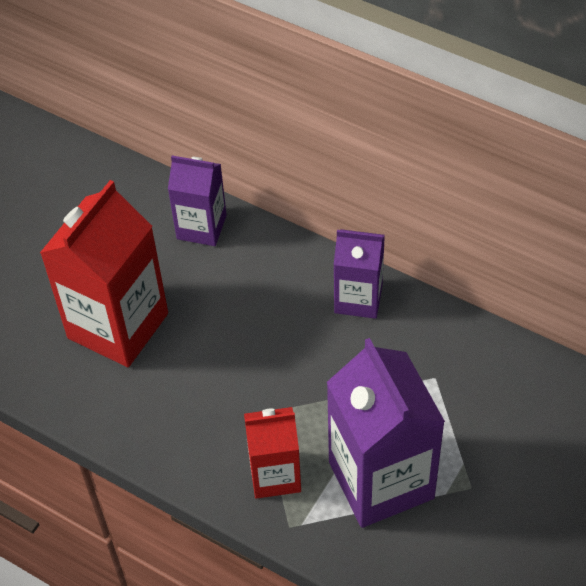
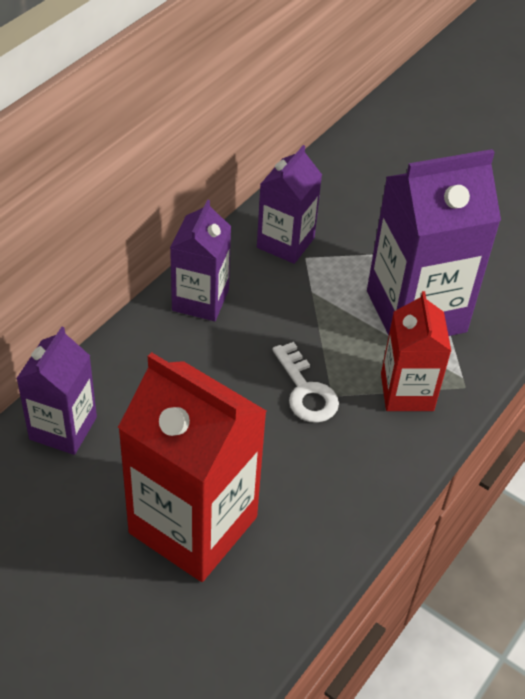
camera: 90 degrees left, 5 degrees down
none -> purple carton [257,145,322,264]
none -> white key [272,342,339,423]

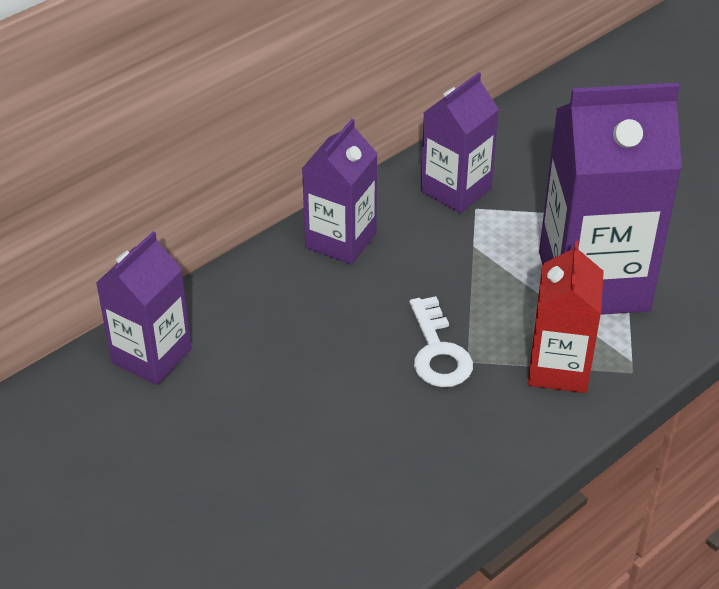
camera: 15 degrees right, 5 degrees down
red carton [118,352,267,582] -> none

